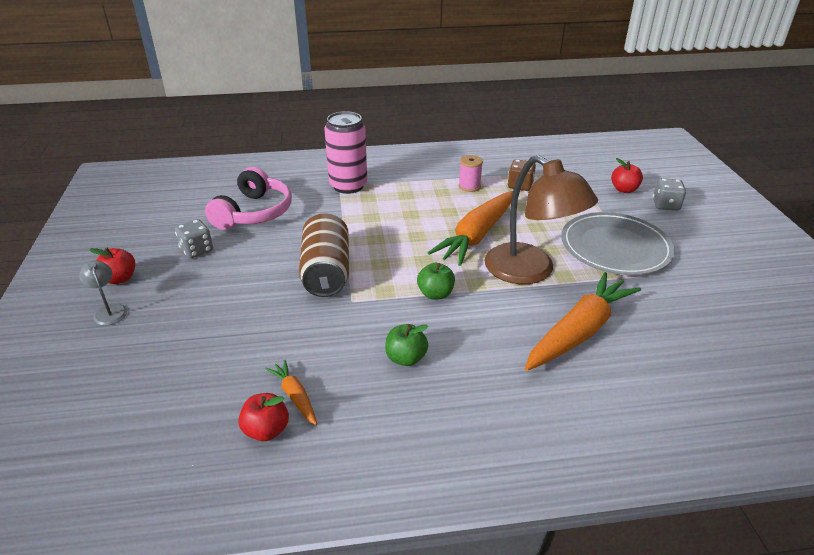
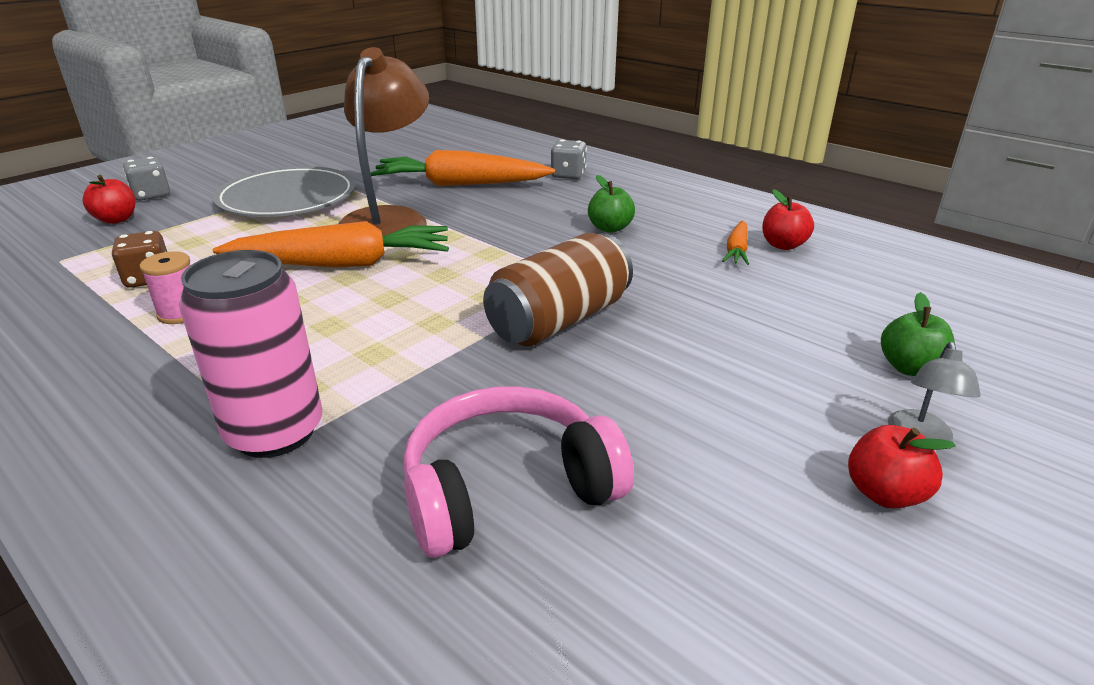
camera: 130 degrees left, 5 degrees down
grey dice [175,219,213,258] -> grey dice moved to [550,139,587,179]
green apple [417,263,455,300] -> green apple moved to [881,292,955,376]

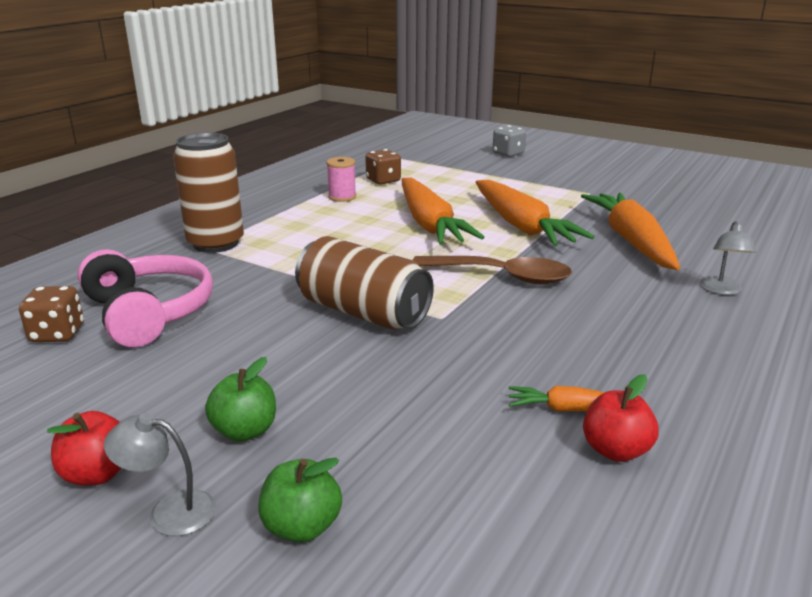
camera: 80 degrees right, 5 degrees down
red apple [82,175,135,224] -> none
pink can [179,250,322,458] -> brown can [173,133,244,253]
grey plate [213,166,356,217] -> none
brown lamp [338,47,429,237] -> orange carrot [476,180,594,246]
grey dice [550,139,587,179] -> grey lamp [700,221,756,295]
green apple [588,175,635,233] -> green apple moved to [205,357,276,442]
none -> brown dice [19,286,84,342]
none -> brown spoon [413,256,572,284]

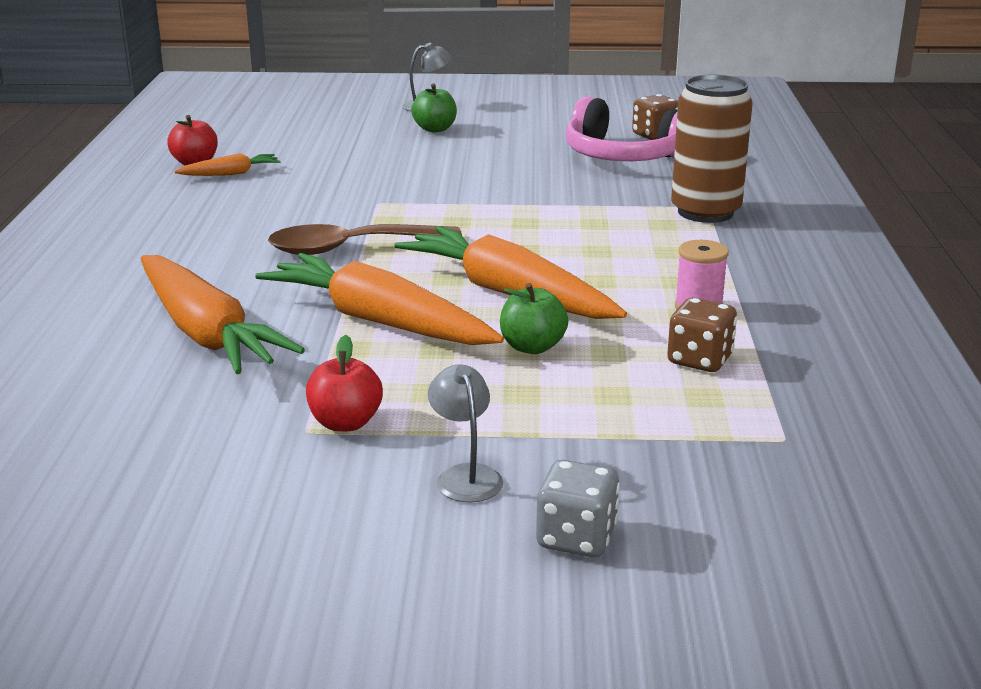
camera: 150 degrees right, 0 degrees up
red apple [47,411,121,486] -> red apple moved to [306,335,383,431]
green apple [258,458,342,543] -> green apple moved to [500,283,568,354]
brown can [295,236,434,330] -> none
grey lamp [700,221,756,295] -> grey lamp moved to [428,364,503,503]

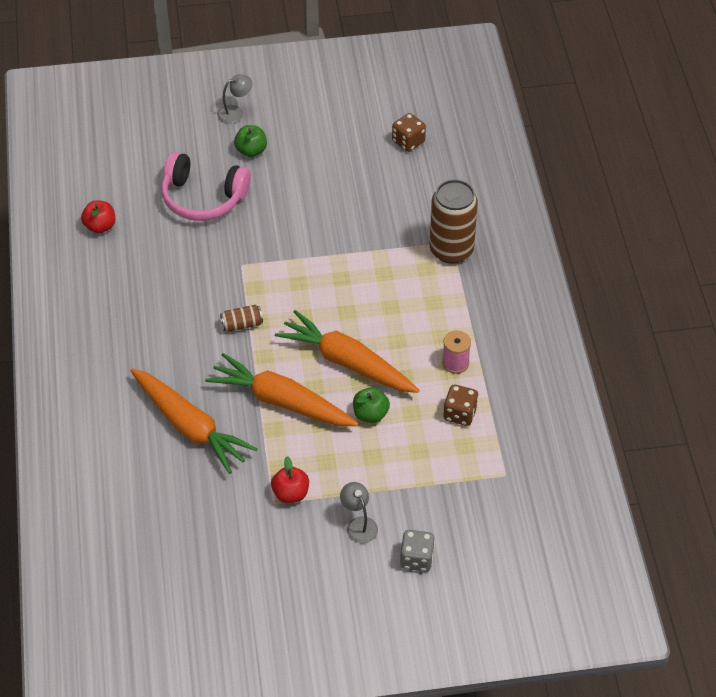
camera: 10 degrees left, 25 degrees up
orange carrot [174,153,281,176] -> none
brown spoon [268,224,462,255] -> brown can [220,305,263,332]
pink headphones [566,96,678,161] -> pink headphones moved to [161,152,251,221]

